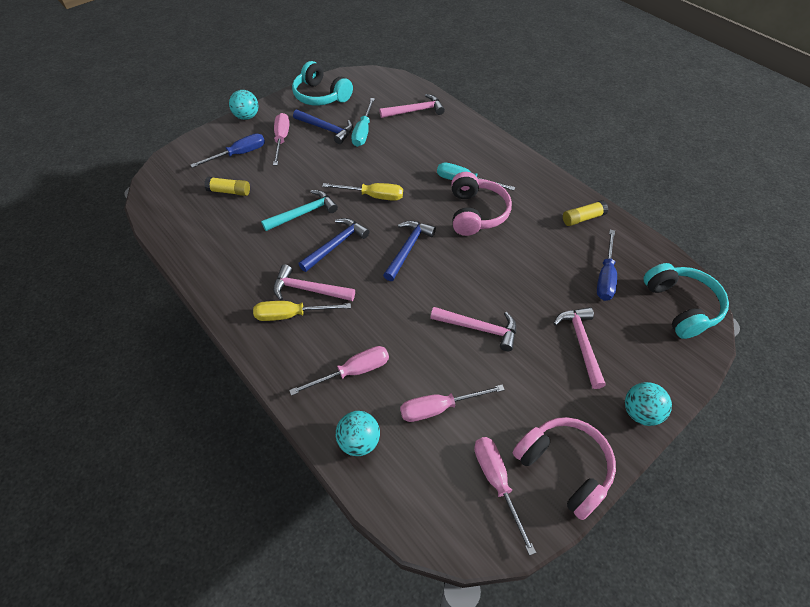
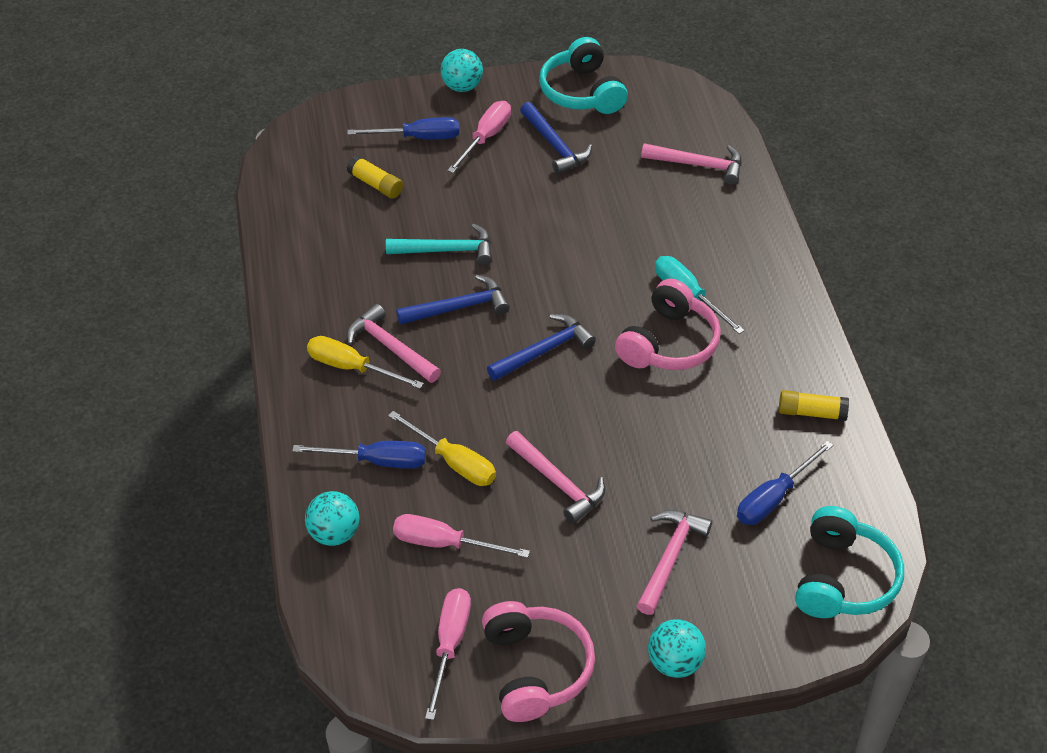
camera: 30 degrees right, 5 degrees down
pink screwdriver [289,346,389,396] -> blue screwdriver [292,441,426,469]
yellow screwdriver [322,183,403,201] -> yellow screwdriver moved to [388,411,496,486]
turquoise screwdriver [351,98,375,147] -> none

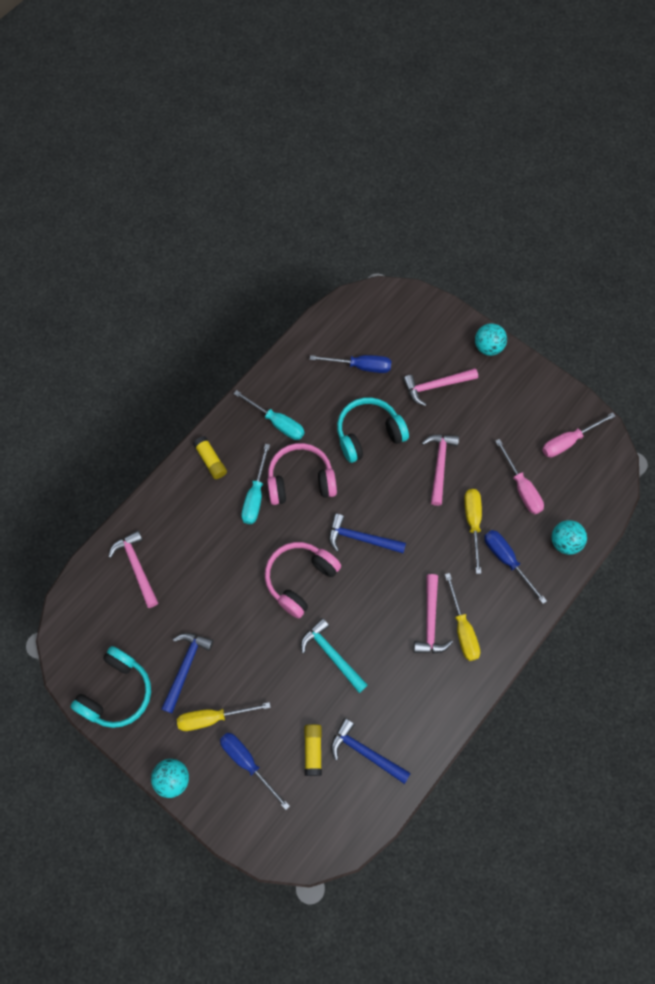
camera: 130 degrees left, 20 degrees up
blue hammer [396,275,509,325] -> blue hammer moved to [331,718,411,784]
pink screwdriver [447,101,511,173] -> yellow screwdriver [177,702,271,731]
pink headphones [482,601,595,722] -> pink headphones moved to [265,542,341,618]
yellow glue stick [779,390,849,421] -> yellow glue stick moved to [193,436,227,479]
turquoise headphones [795,506,904,618] -> turquoise headphones moved to [337,397,409,463]
none -> turquoise screwdriver [233,390,305,440]

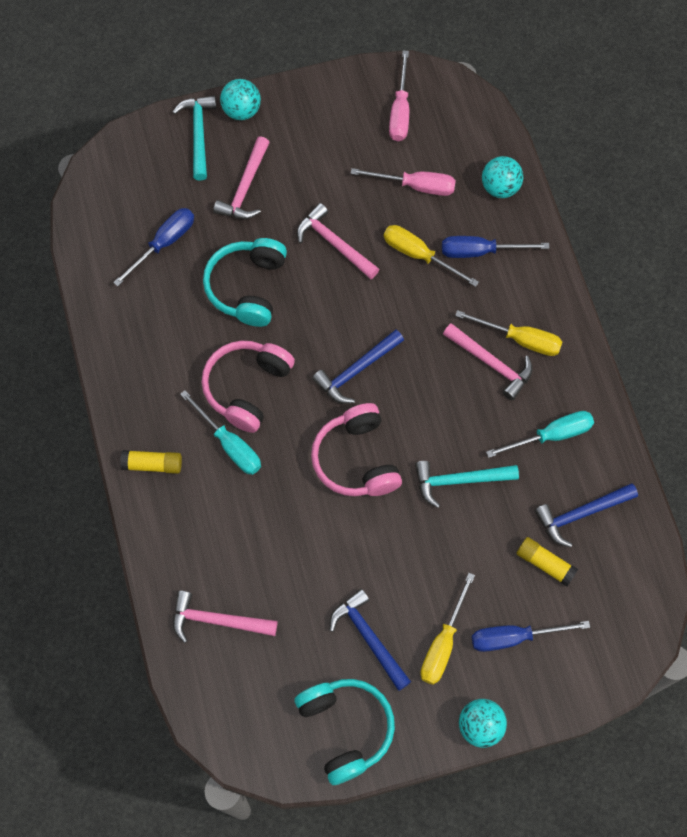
camera: 55 degrees left, 0 degrees up
turquoise screwdriver [233,390,305,440] -> turquoise screwdriver moved to [486,411,594,458]
none -> turquoise hammer [173,95,216,180]

